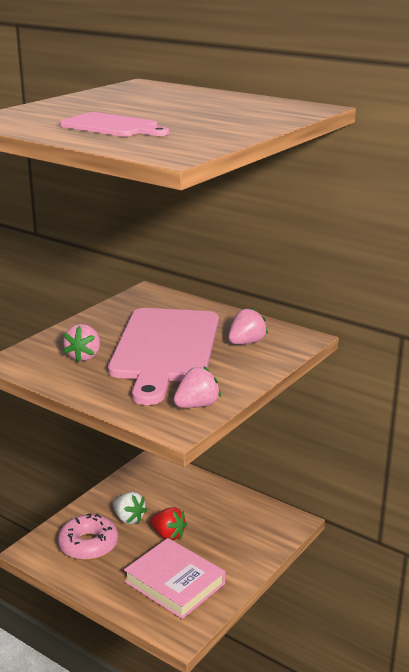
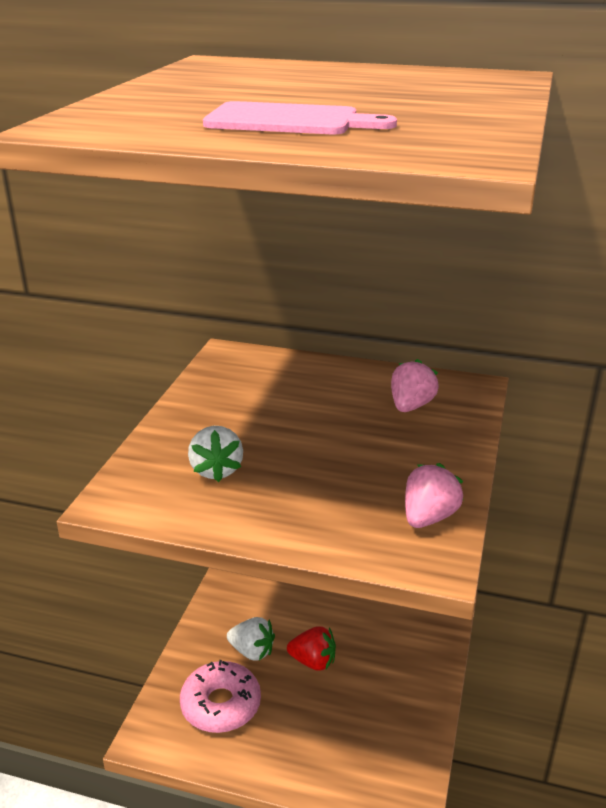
camera: 20 degrees left, 5 degrees up
pink strawberry [63,324,100,362] -> white strawberry [188,426,243,482]
pink cutting board [108,308,219,405] -> none
pink book [124,538,225,619] -> none

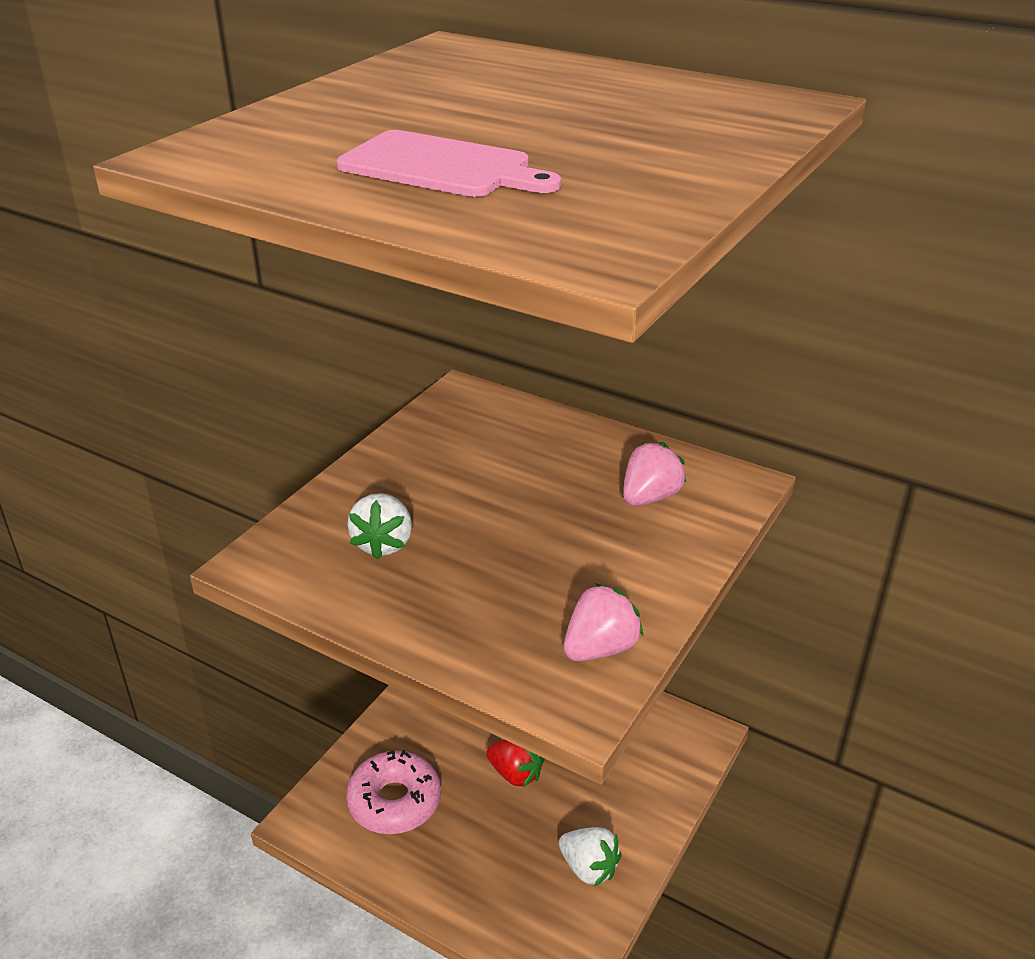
camera: 15 degrees right, 5 degrees up
white strawberry [227,617,275,661] -> white strawberry moved to [559,827,622,887]

